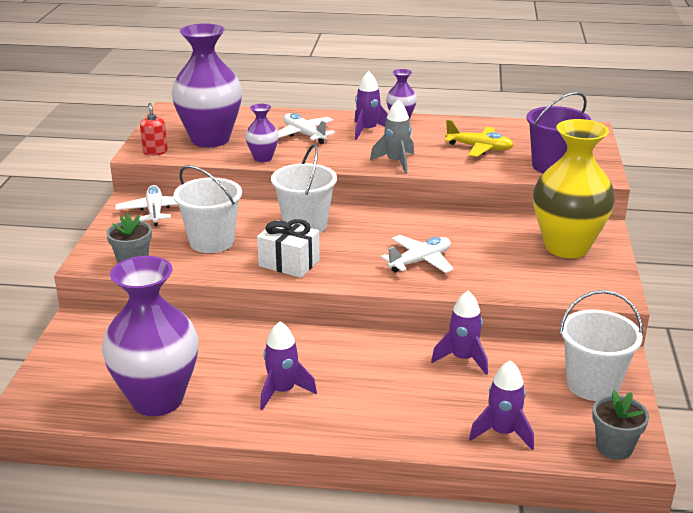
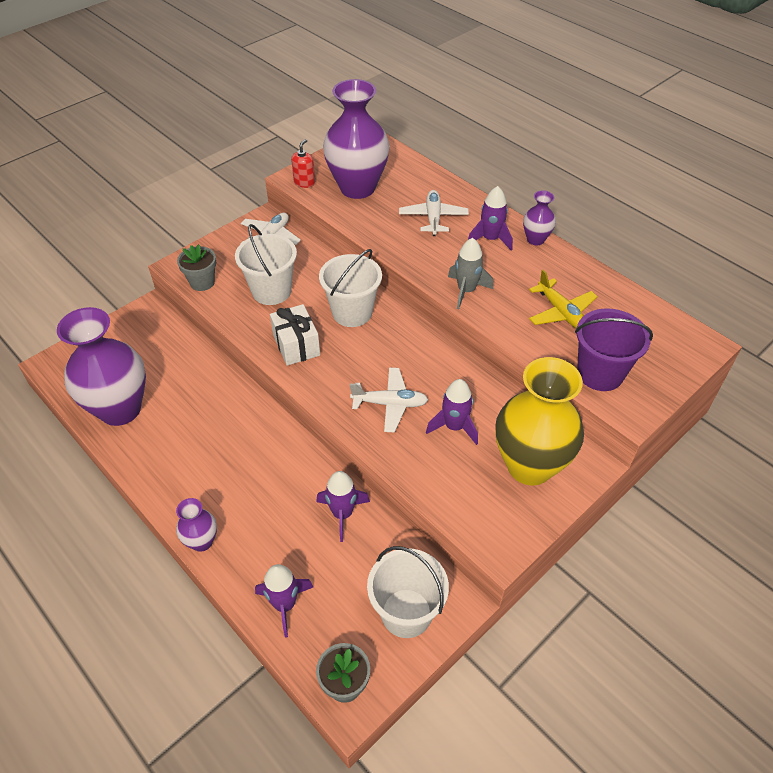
camera: 40 degrees right, 20 degrees up
purple vase [245,104,279,162] -> purple vase moved to [176,498,217,552]
purple rocket [260,321,317,410] -> purple rocket moved to [426,379,478,445]

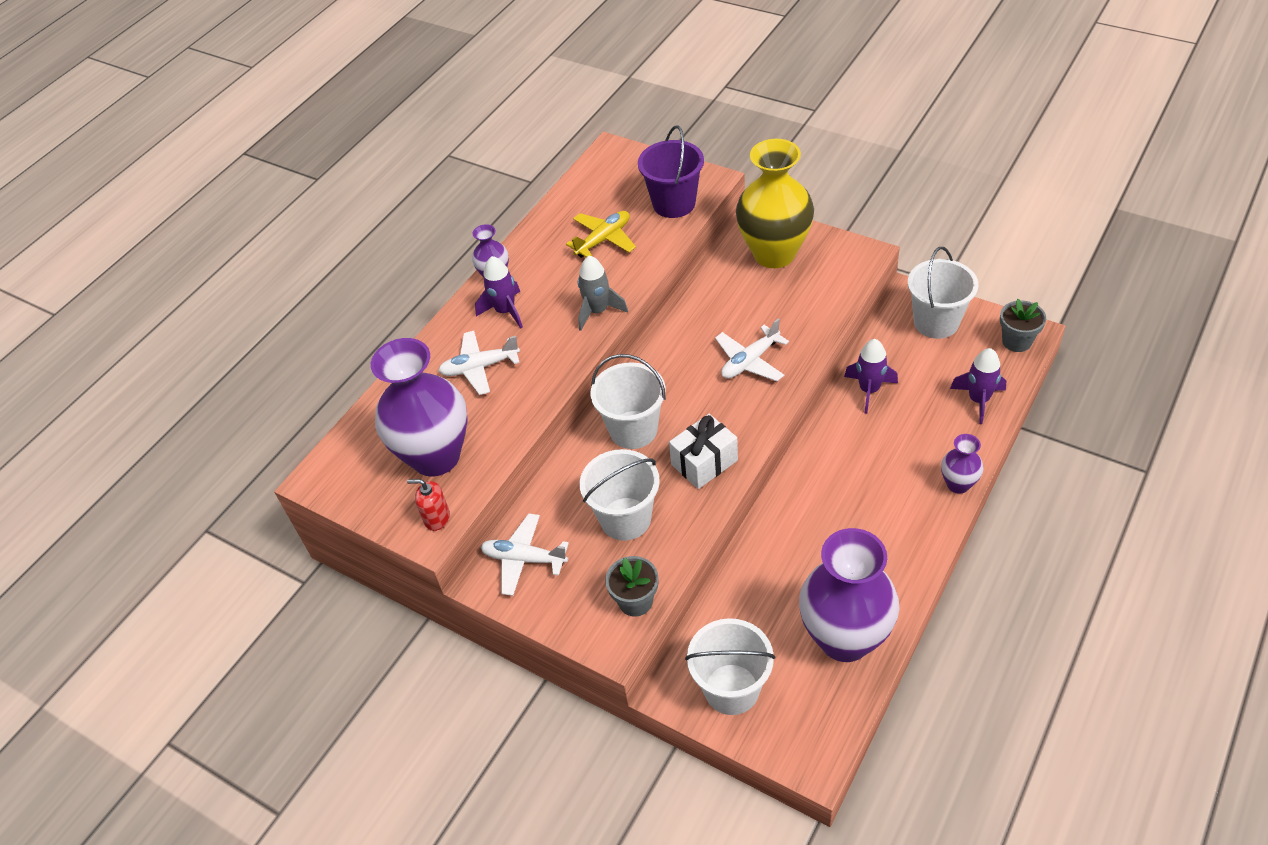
camera: 100 degrees left, 0 degrees up
white plane [350,367,428,432] -> white plane turned 120 degrees counterclockwise [715,318,789,381]
purple rocket [426,379,478,445] -> none
none -> white bucket [685,618,775,715]

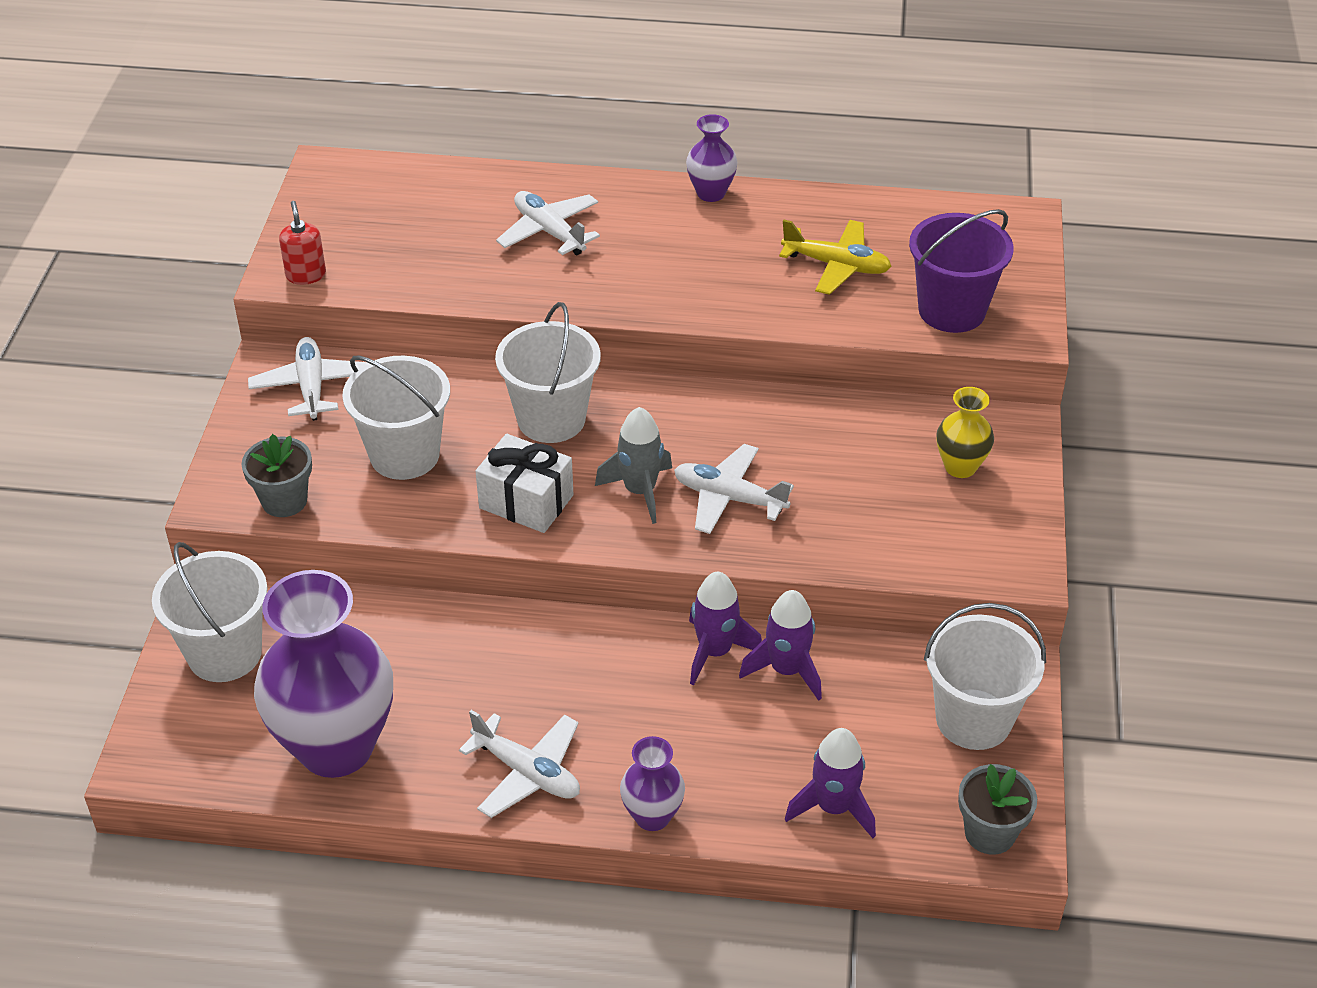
camera: 60 degrees right, 5 degrees down
purple vase [371,338,468,476] -> none
purple rocket [475,256,523,328] -> purple rocket moved to [689,572,762,686]
grey rocket [578,256,628,331] -> grey rocket moved to [595,407,672,524]
yellow vase [736,139,814,268] -> yellow vase [936,387,994,478], size x0.47
none -> white plane [459,710,580,818]

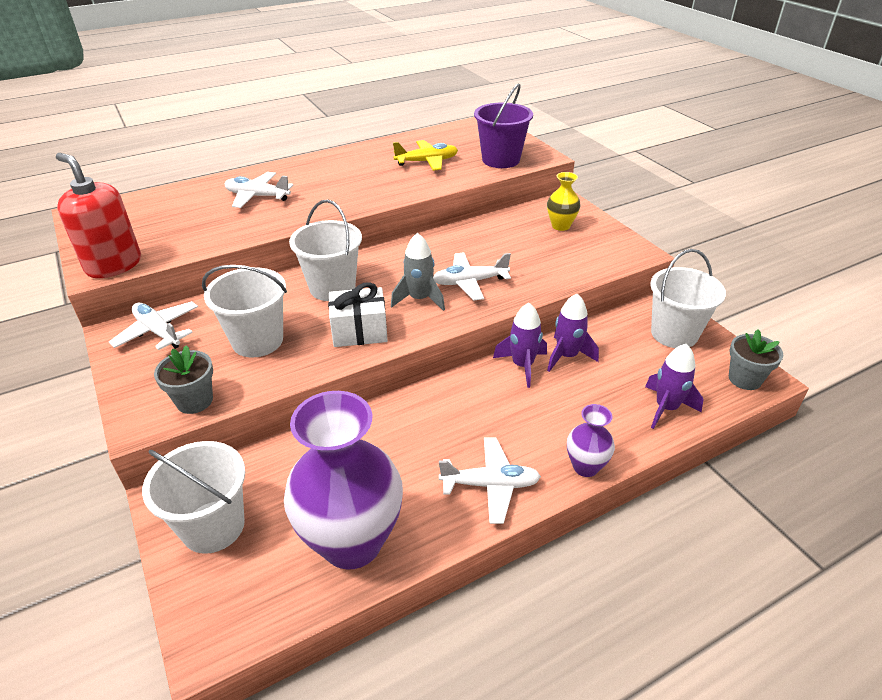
camera: 35 degrees left, 5 degrees down
red soap dispenser [279,201,326,285] -> red soap dispenser [56,153,141,278], size x1.93
purple vase [686,114,738,202] -> none

